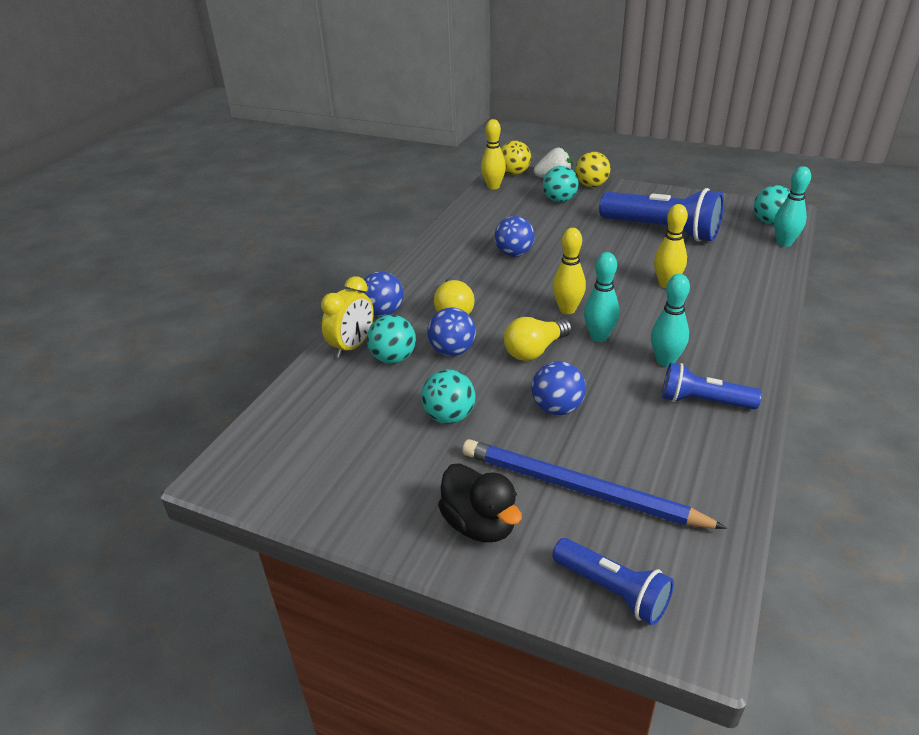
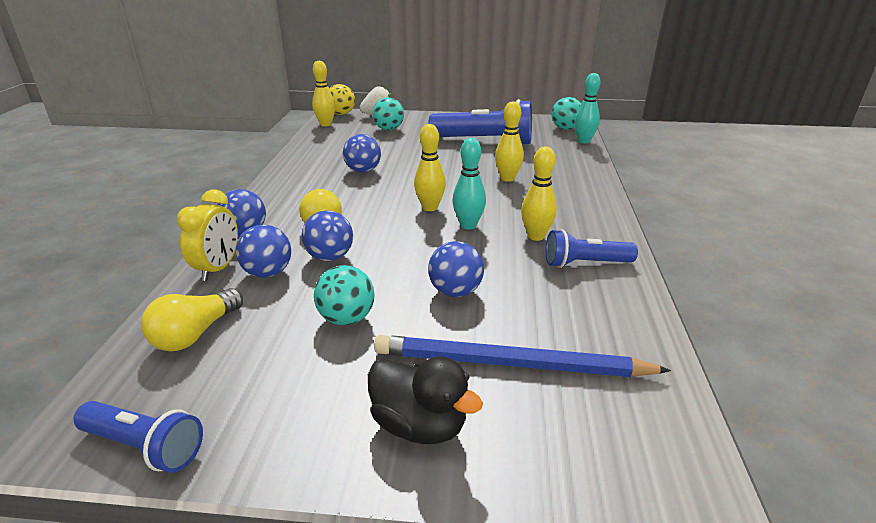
camera: 20 degrees left, 5 degrees down
turquoise ball [367,315,416,364] -> blue ball [236,225,291,278]
yellow light bulb [504,317,572,361] -> yellow light bulb moved to [141,288,243,351]
blue flashlight [552,538,674,625] -> blue flashlight moved to [73,401,203,473]
yellow ball [576,152,610,187] -> none
turquoise bowling pin [651,274,690,367] -> yellow bowling pin [521,146,557,241]

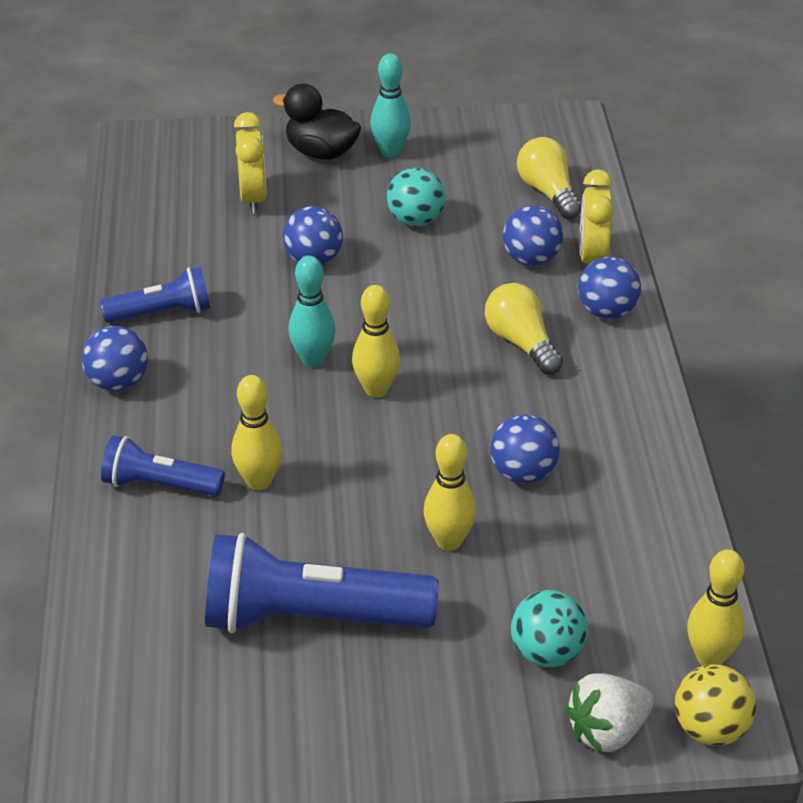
camera: 170 degrees right, 10 degrees up
blue flashlight [73,401,203,473] -> blue flashlight moved to [101,436,225,496]
yellow light bulb [141,288,243,351] -> yellow light bulb turned 45 degrees counterclockwise [517,137,581,219]
blue ball [301,211,353,261] -> blue ball moved to [82,326,148,391]
blue pencil [374,335,671,377] -> yellow clock [234,112,267,214]
yellow bowling pin [521,146,557,241] -> yellow bowling pin moved to [424,434,476,551]
turquoise ball [551,97,581,130] -> none
turquoise bowling pin [574,73,601,143] -> turquoise bowling pin moved to [370,53,411,158]

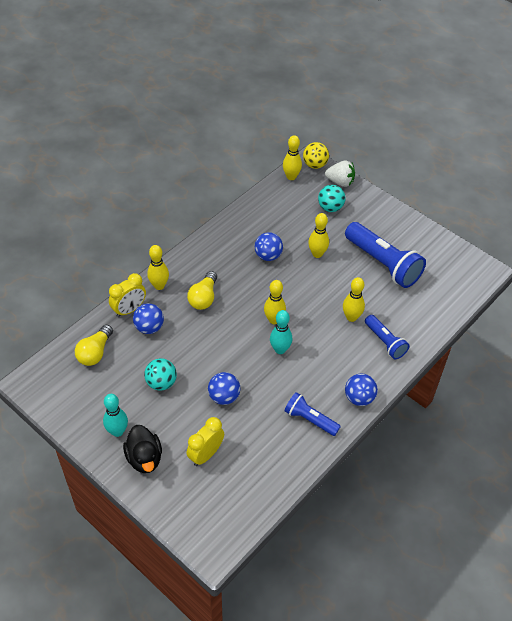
camera: 135 degrees left, 10 degrees up
blue ball [578,256,641,319] -> yellow bowling pin [147,245,169,290]

